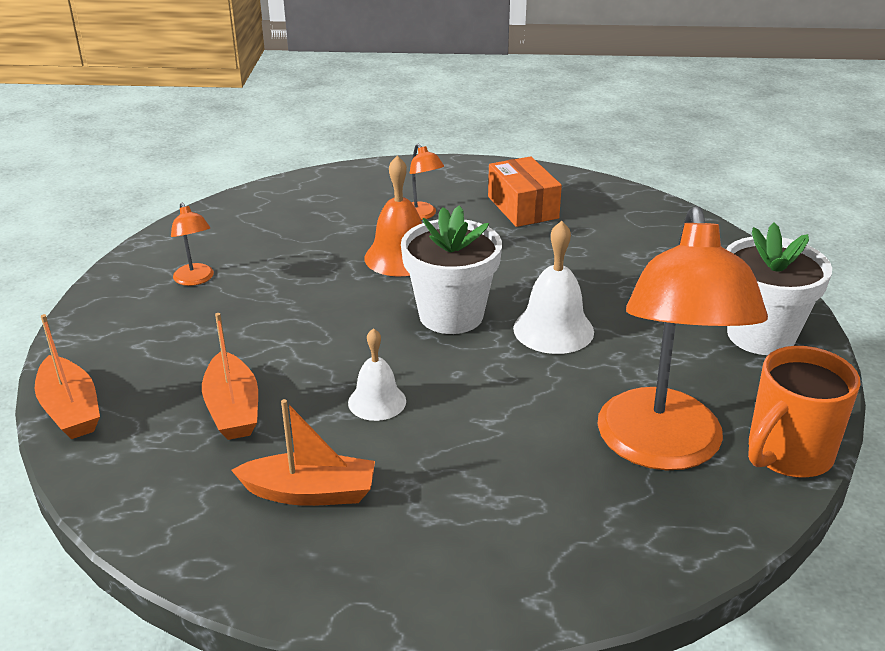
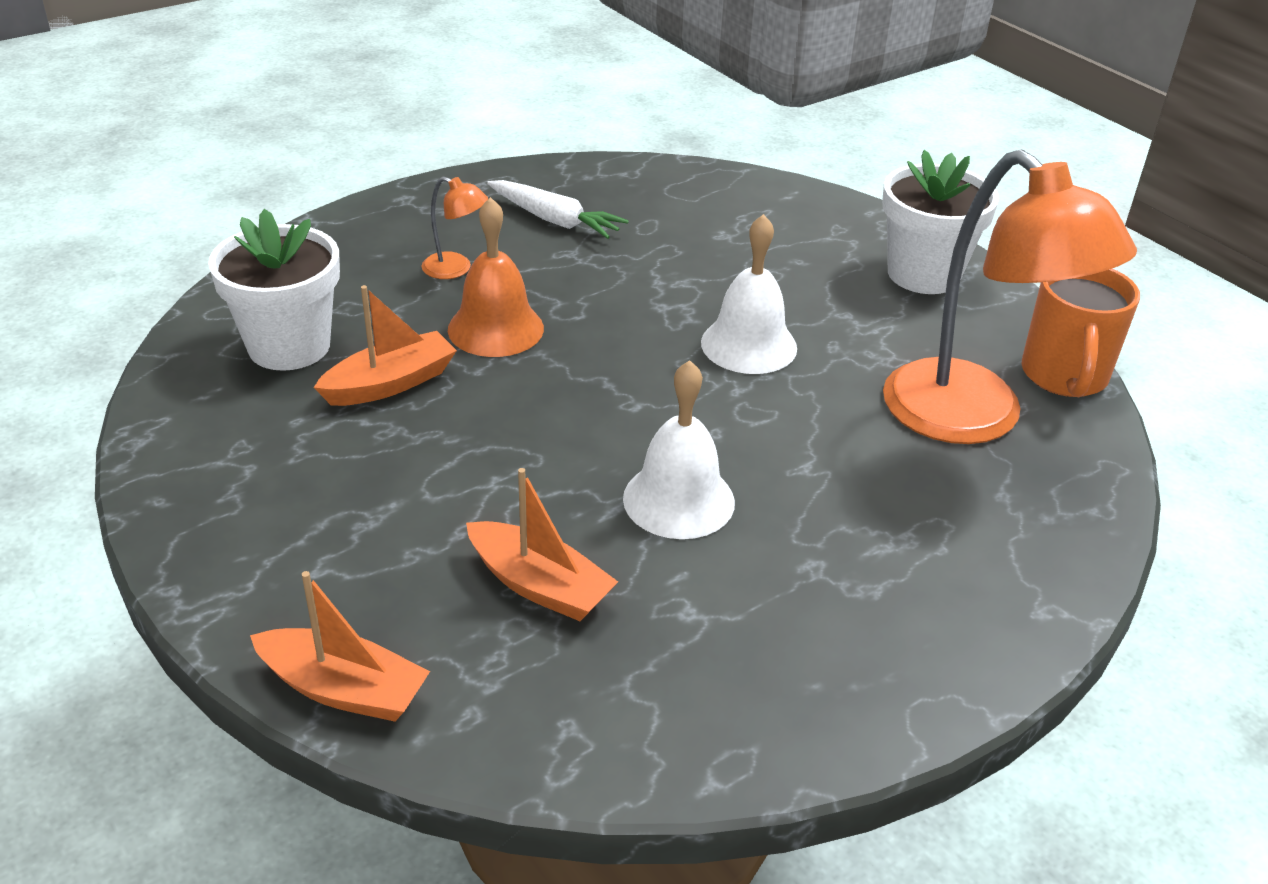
camera: 40 degrees left, 5 degrees up
orange lamp [171,203,214,286] -> none
orange boat [231,399,375,506] -> orange boat moved to [313,285,457,406]
white bell [348,328,406,421] -> white bell [623,360,735,539], size x1.52
white flower pot [401,205,502,334] -> white flower pot moved to [208,209,340,371]
orange box [488,156,562,227] -> white carrot [487,180,629,239]

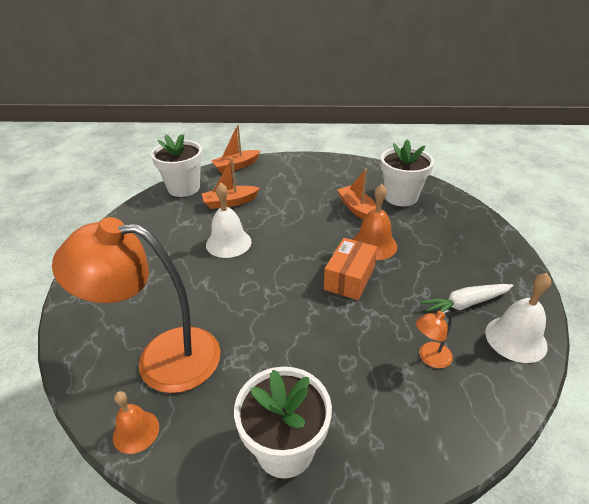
camera: 130 degrees right, 0 degrees up
orange boat [313,285,457,406] -> orange boat turned 150 degrees clockwise [337,168,376,220]
orange lamp [422,176,488,279] -> orange lamp moved to [416,310,453,369]
white bell [701,214,797,374] -> white bell moved to [485,273,551,363]
orange mug [1021,269,1140,397] -> orange bell [113,391,159,454]
none -> white flower pot [151,134,203,197]
none -> orange box [324,238,377,300]

